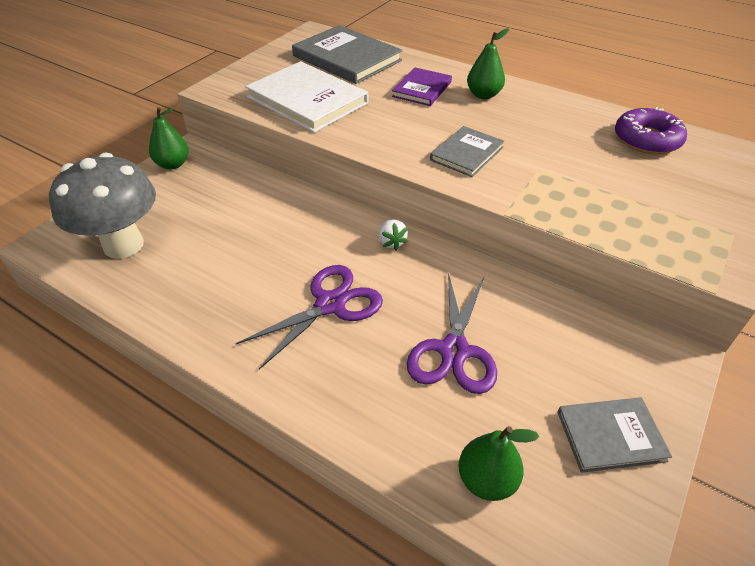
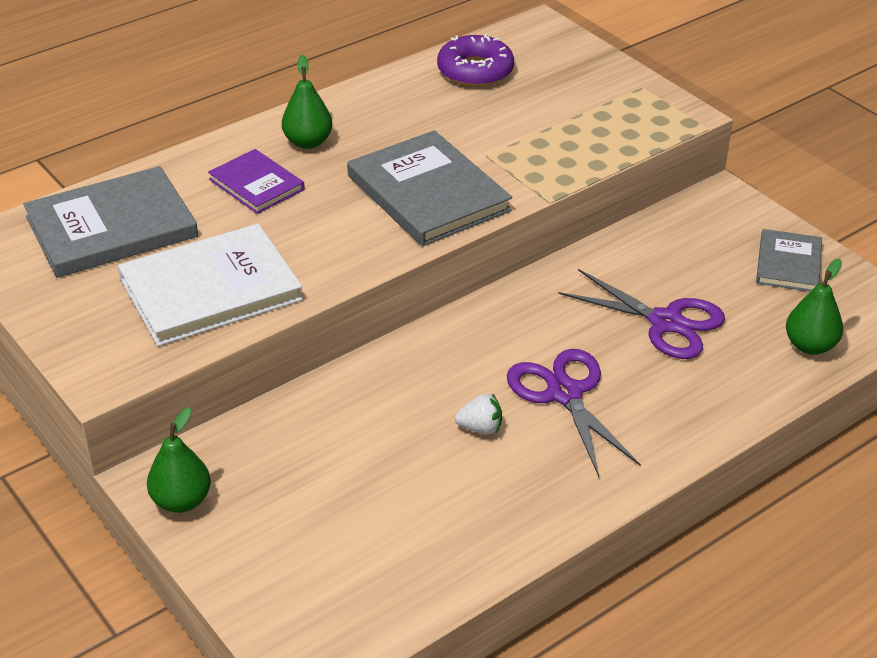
camera: 70 degrees left, 5 degrees down
grey mushroom [49,152,156,259] -> none
white strawberry [378,220,408,250] -> white strawberry moved to [455,393,502,434]
grey book [430,126,505,177] -> grey book [347,130,512,246], size x1.75

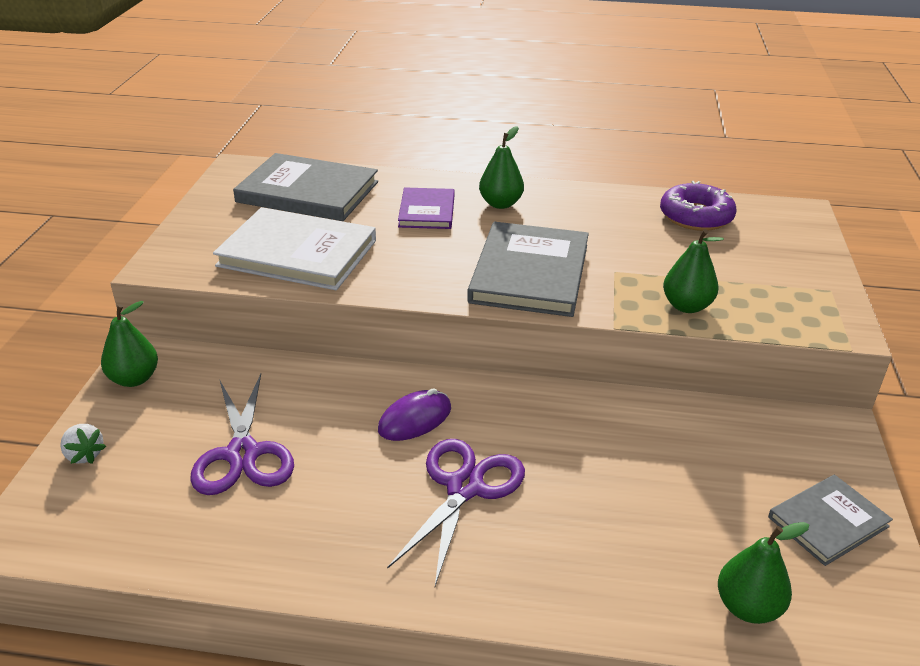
camera: 45 degrees right, 5 degrees down
white strawberry [455,393,502,434] -> white strawberry moved to [60,424,106,464]
purple scissors [558,269,725,359] -> purple scissors moved to [190,374,294,495]
none -> purple mouse [378,388,451,441]
none -> green pear [663,229,724,313]

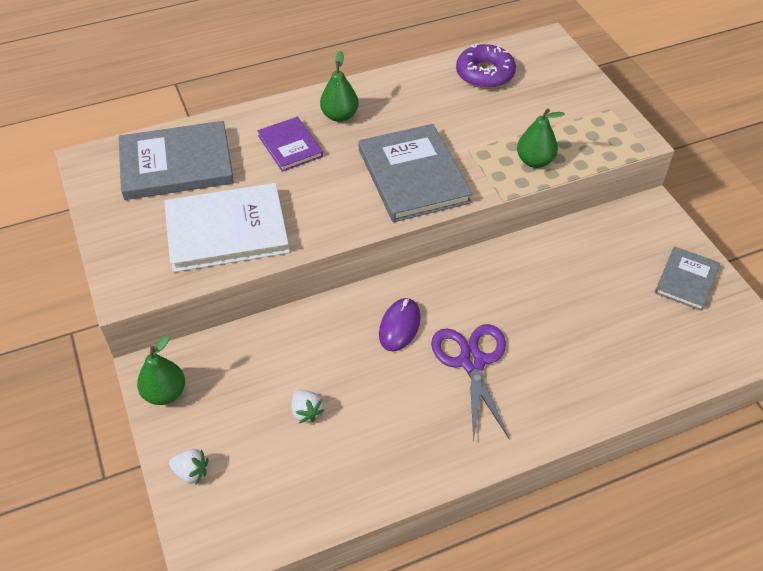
camera: 30 degrees left, 15 degrees up
purple scissors [190,374,294,495] -> white strawberry [292,390,325,423]
green pear [718,522,809,624] -> none

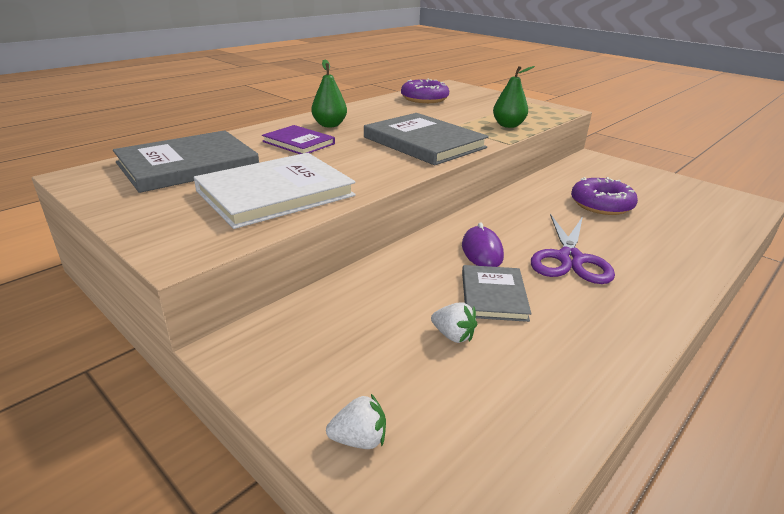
camera: 25 degrees left, 20 degrees down
green pear [137,335,185,405] -> none
purple scissors [431,324,510,443] -> purple scissors turned 135 degrees counterclockwise [531,214,615,284]
grey book [655,246,721,311] -> grey book moved to [462,265,531,322]
none -> purple donut [571,177,638,215]

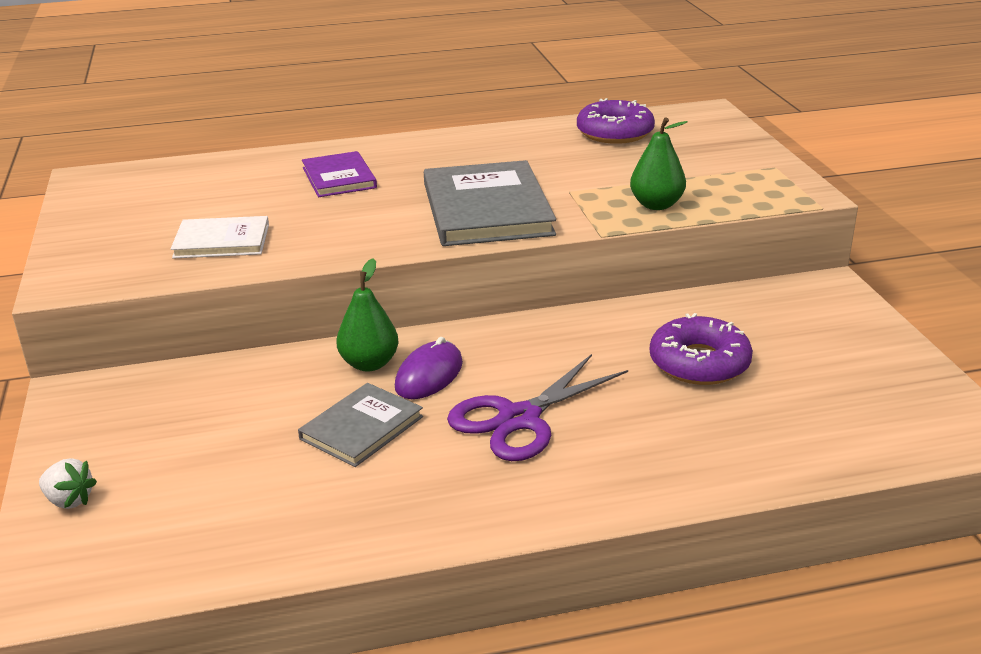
camera: 35 degrees right, 0 degrees up
grey book [113,130,259,193] -> none
white book [194,153,356,229] -> white book [171,216,269,259], size x0.57
green pear [311,59,347,127] -> green pear moved to [336,258,399,371]
white strawberry [431,302,477,343] -> none

